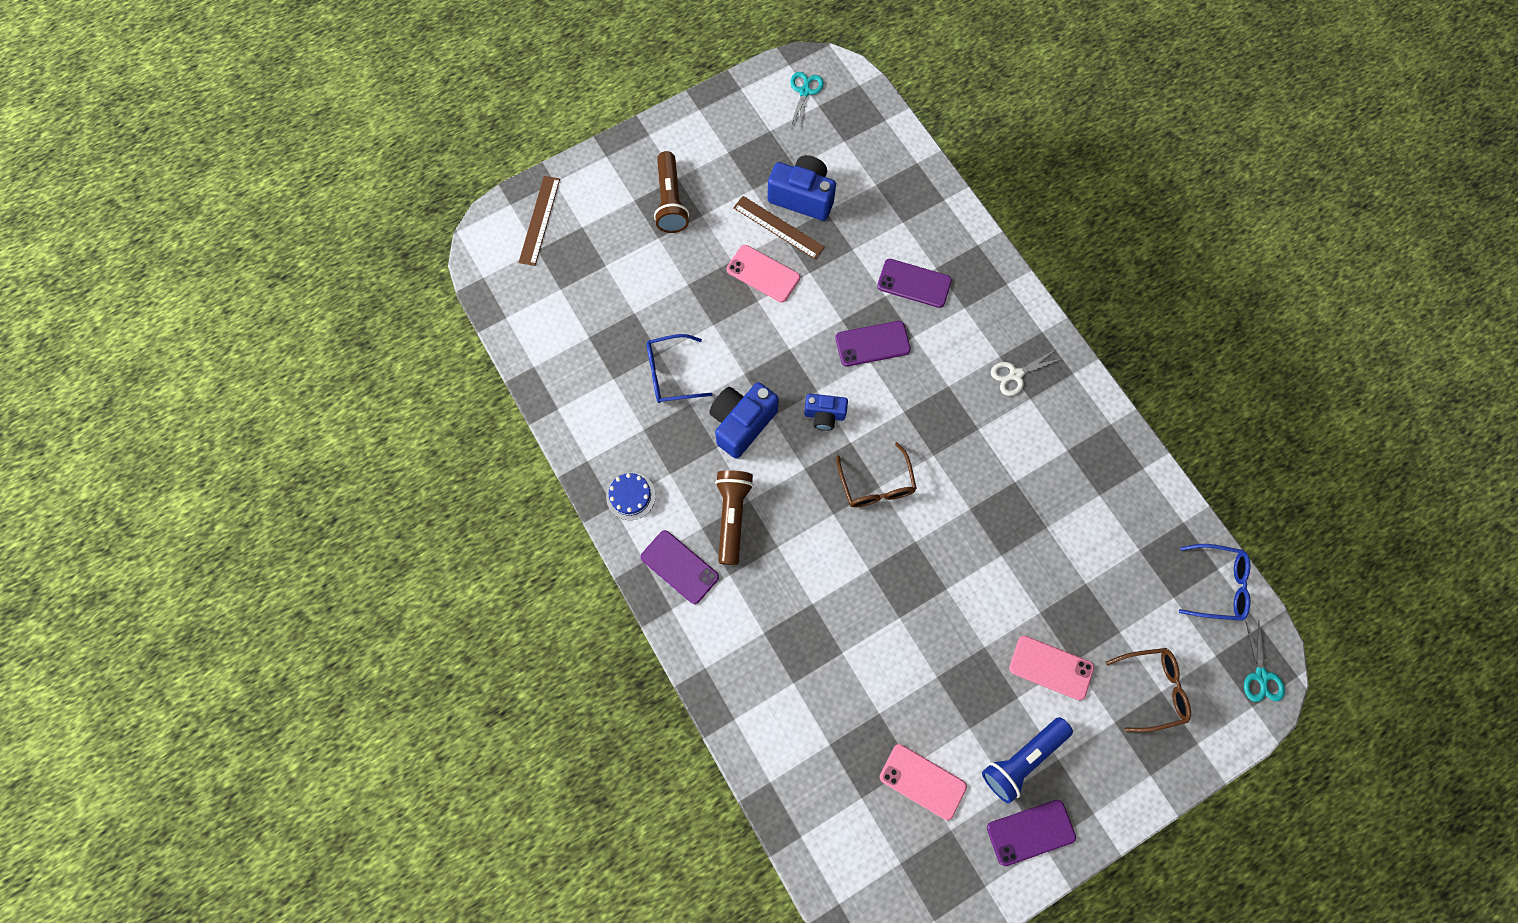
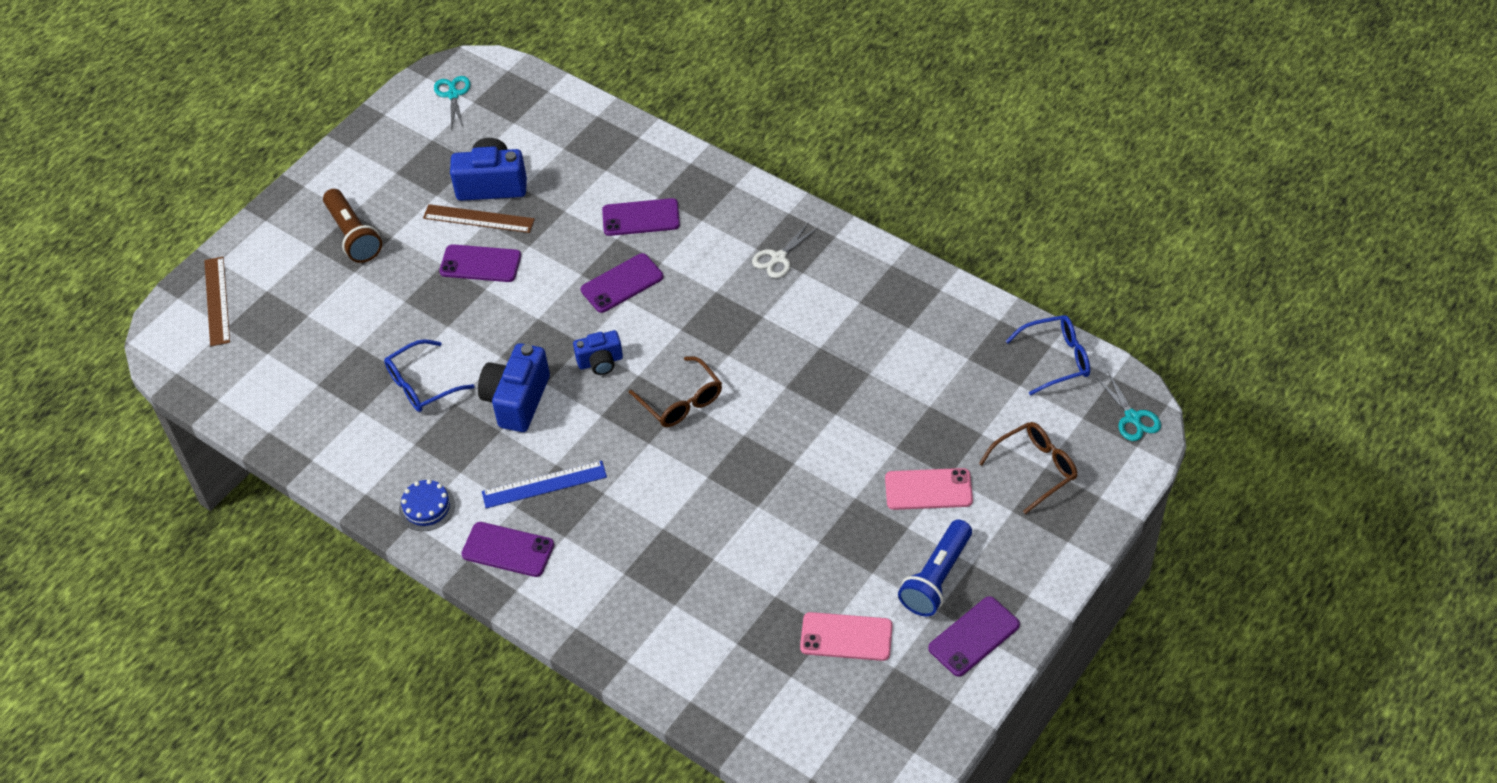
camera: 20 degrees left, 20 degrees down
brown flashlight [715,470,754,565] -> blue ruler [482,461,607,508]
pink phone [727,245,800,302] -> purple phone [439,244,521,282]

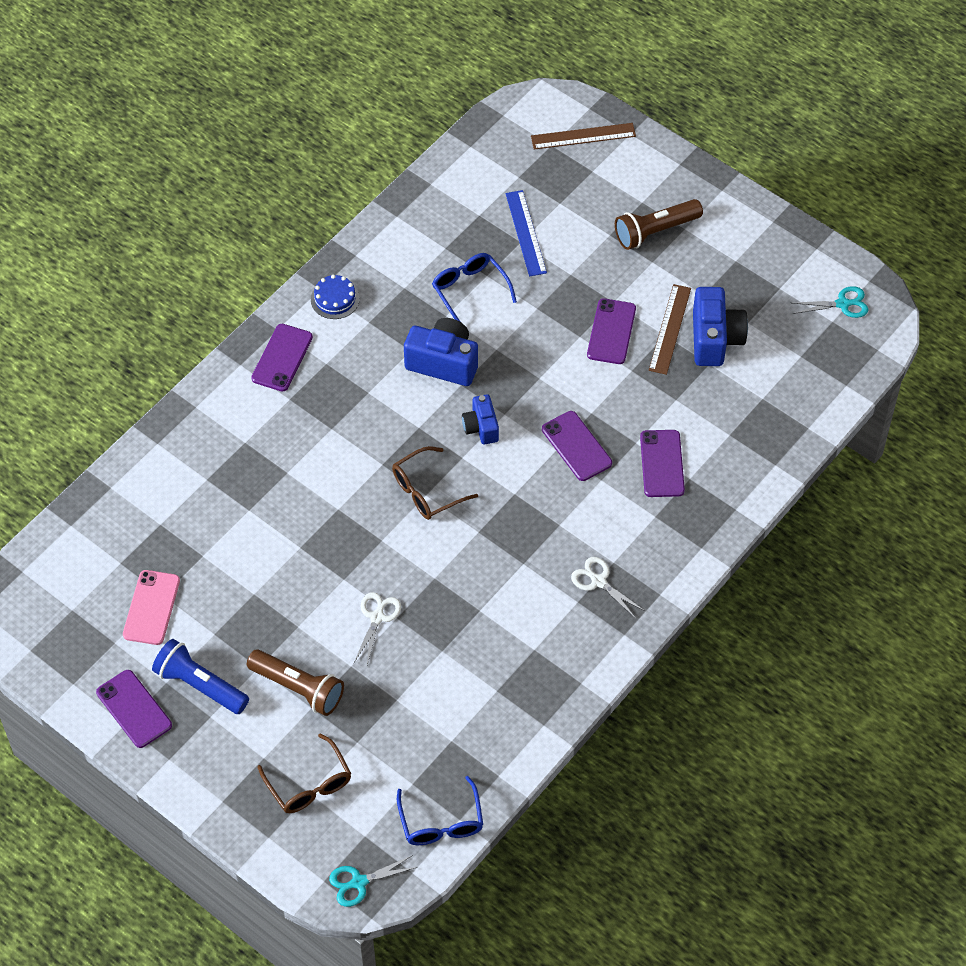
camera: 90 degrees right, 5 degrees up
blue ruler [482,461,607,508] -> blue ruler moved to [506,190,547,277]
pink phone [885,468,973,510] -> brown flashlight [247,650,344,716]
none -> white scissors [354,592,401,665]

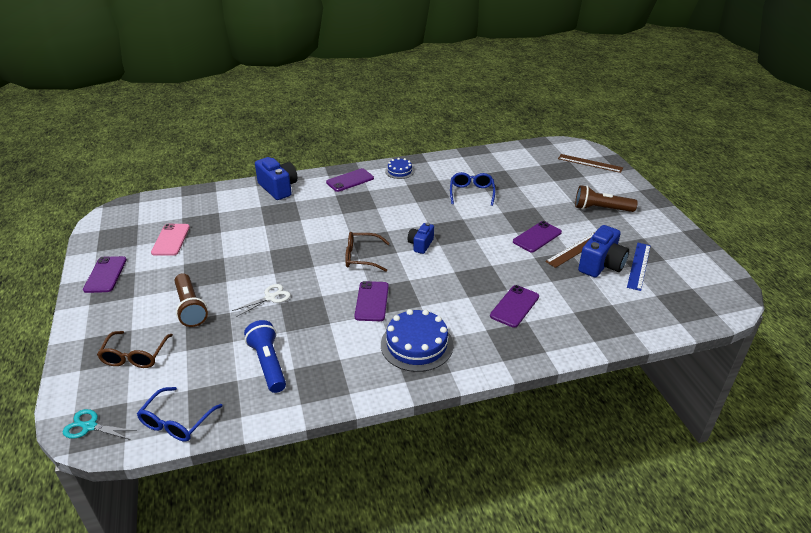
camera: 35 degrees right, 20 degrees down
pink phone [123,570,180,645] -> pink phone turned 45 degrees counterclockwise [151,224,190,255]
blue flashlight [152,639,249,714] -> blue flashlight moved to [244,320,286,393]
blue camera [404,318,478,386] -> blue camera moved to [255,157,298,200]
blue ruler [506,190,547,277] -> blue ruler moved to [627,243,651,291]
purple phone [542,411,612,481] -> purple phone moved to [354,281,389,321]
white scissors [571,557,645,619] -> blue cake [381,309,453,372]
turquoise scissors [793,286,868,318] -> none

